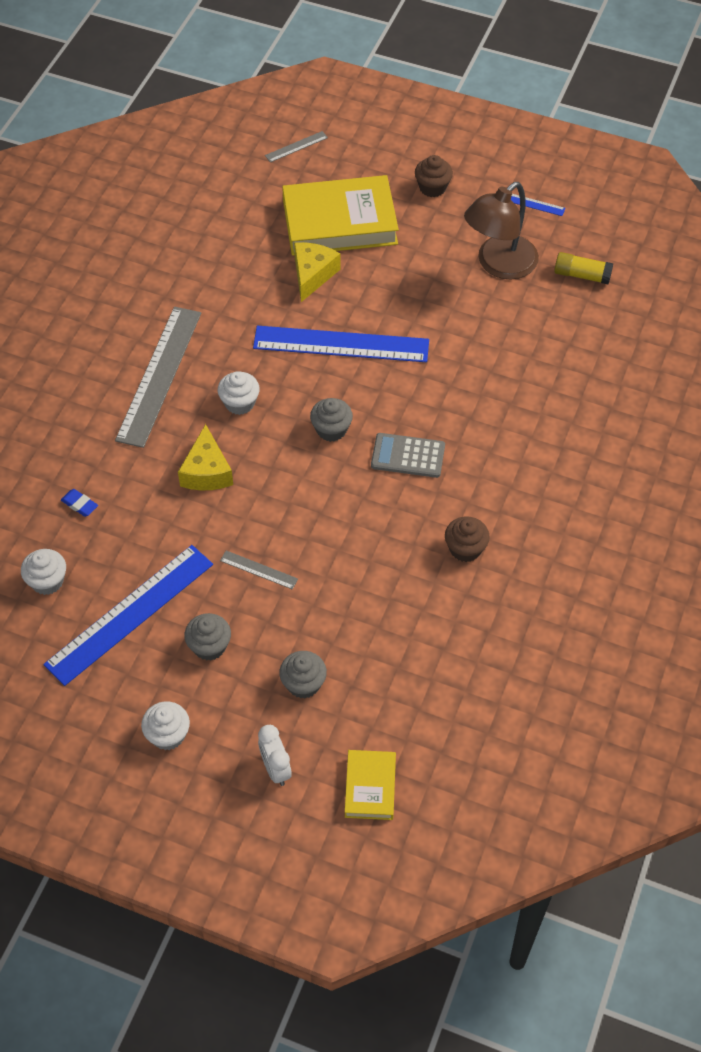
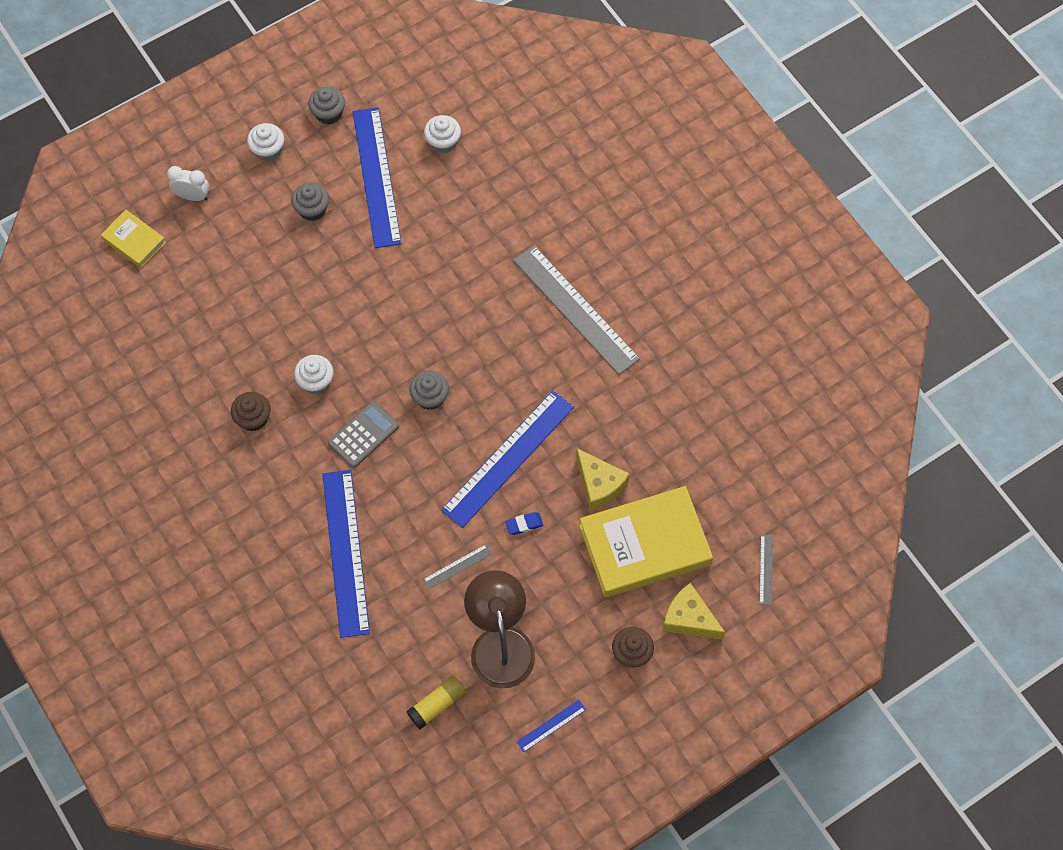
camera: 125 degrees right, 10 degrees up
blue eraser [61,489,98,517] -> blue eraser moved to [505,512,543,535]
yellow cheese [178,424,233,490] -> yellow cheese moved to [662,583,725,639]
white cupcake [218,371,260,415] -> white cupcake moved to [294,355,334,394]
grey ruler [220,550,298,590] -> grey ruler moved to [423,544,492,590]
grey cupcake [279,651,327,699] -> grey cupcake moved to [308,86,345,125]
yellow book [282,175,399,256] -> yellow book turned 45 degrees clockwise [579,486,713,598]
none -> blue ruler [323,470,370,638]

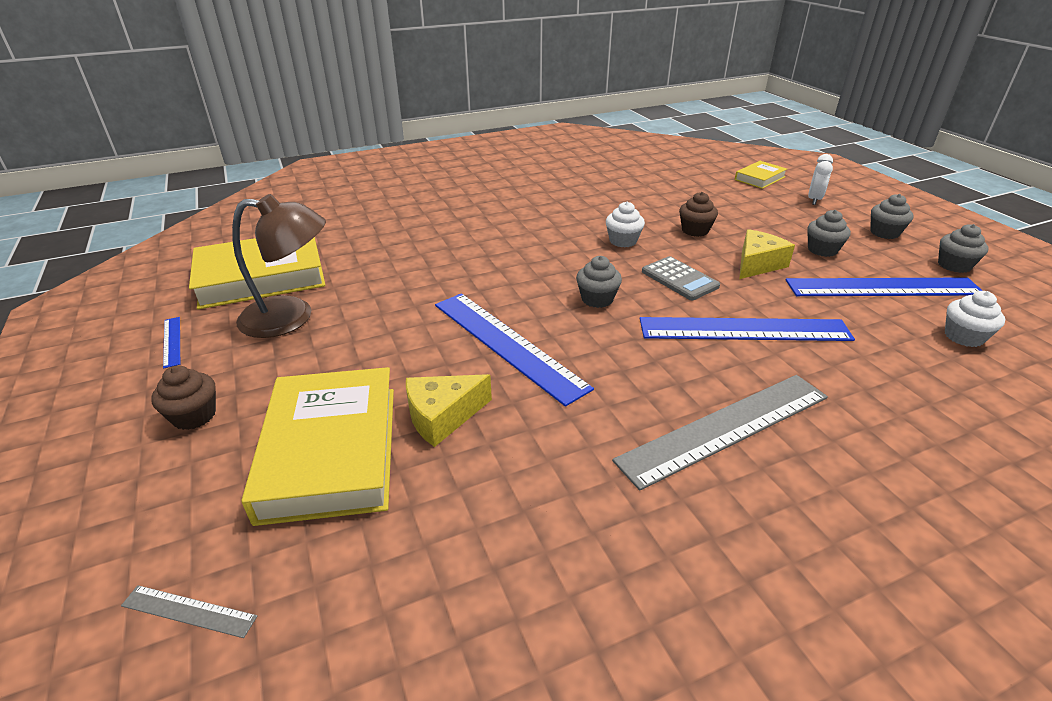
camera: 100 degrees right, 30 degrees down
brown cupcake [231,392,271,431] -> brown cupcake moved to [679,192,718,237]
white cupcake [247,123,284,162] -> grey cupcake [870,194,914,239]
blue ruler [323,470,370,638] -> blue ruler moved to [640,317,855,341]
grey calculator [328,401,399,468] -> grey calculator moved to [642,256,720,300]
yellow glue stick [406,676,466,730] -> yellow book [189,237,325,309]
grey ruler [423,544,492,590] -> none
blue eraser [505,512,543,535] -> none
yellow cheese [662,583,725,639] -> yellow cheese moved to [739,229,795,279]

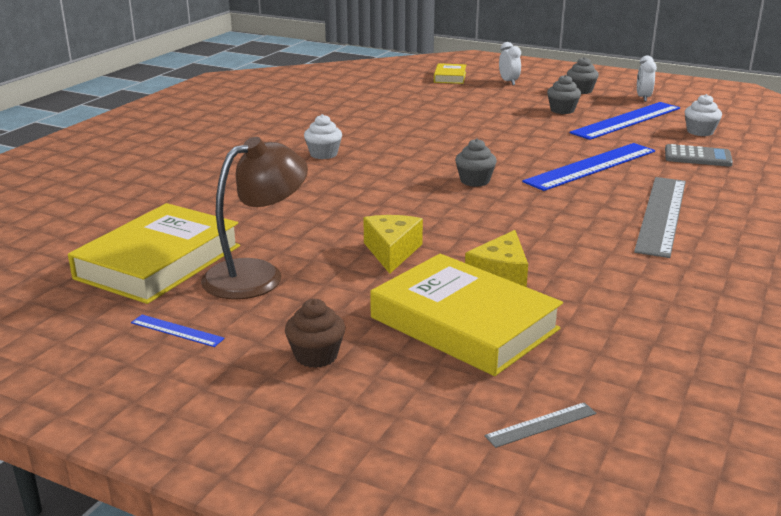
camera: 40 degrees left, 10 degrees down
blue ruler [435,293,594,407] -> none
white cupcake [606,202,645,247] -> white cupcake moved to [304,114,342,159]
grey calculator [642,256,720,300] -> grey calculator moved to [665,144,733,167]
brown cupcake [679,192,718,237] -> none
yellow cheese [739,229,795,279] -> yellow cheese moved to [363,215,423,274]
grey cupcake [938,224,989,273] -> white clock [637,55,657,102]

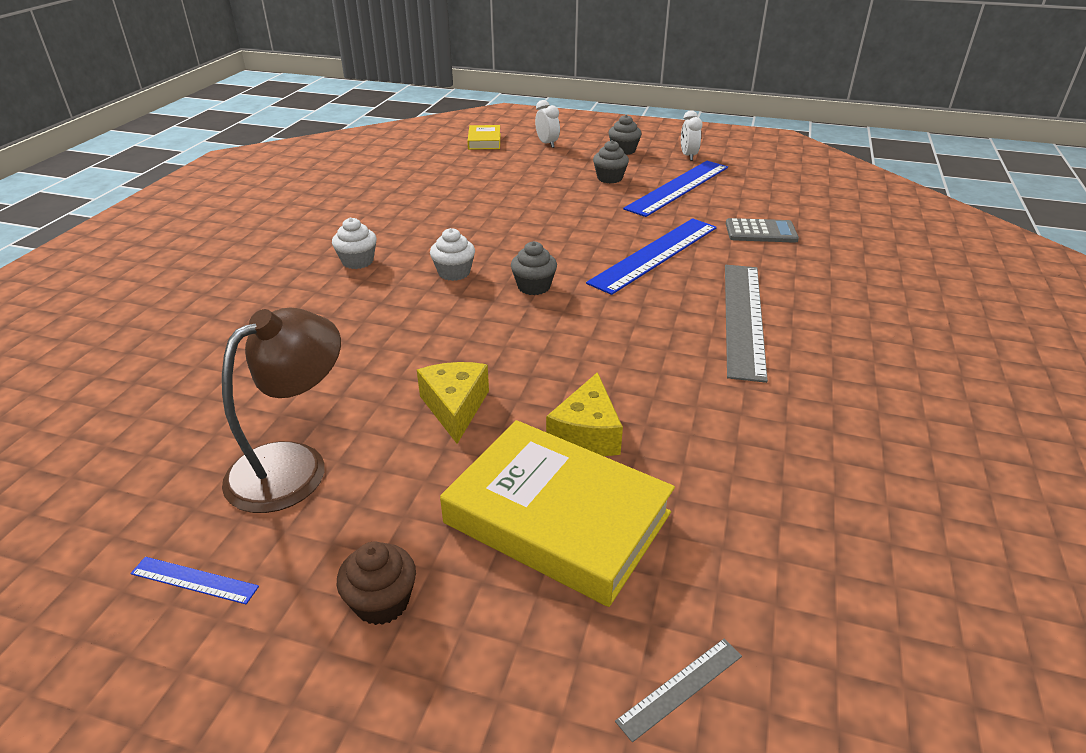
camera: 10 degrees left, 10 degrees up
yellow book [68,203,240,304] -> none
white cupcake [685,94,722,136] -> white cupcake moved to [430,228,475,281]

